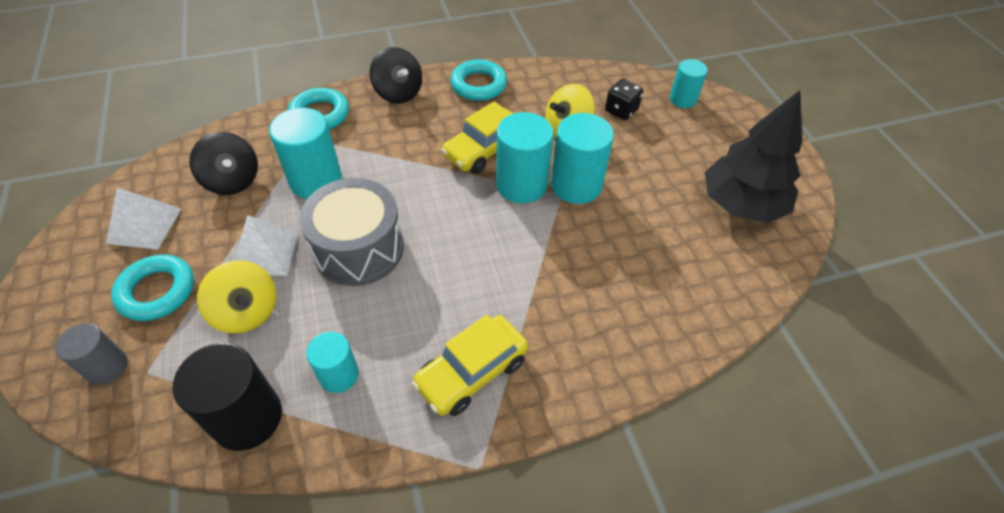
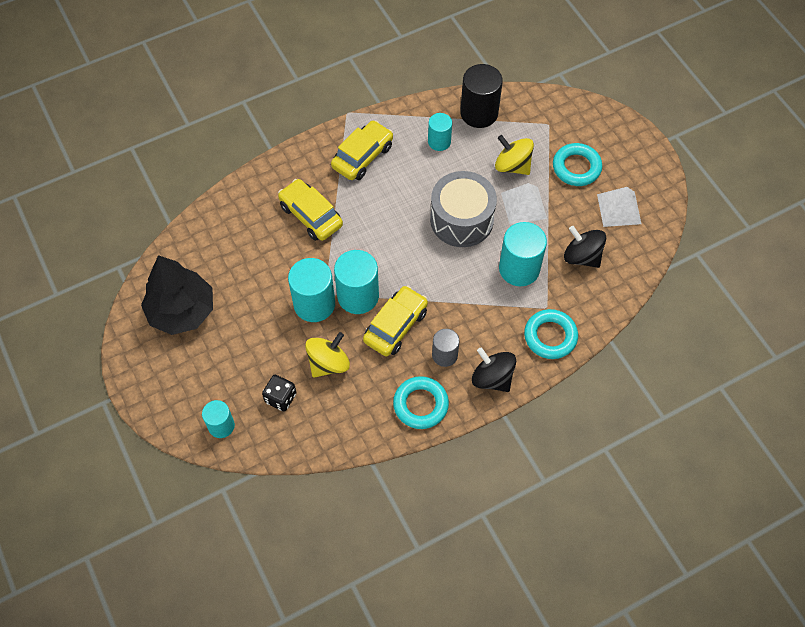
camera: 170 degrees right, 10 degrees up
grey cylinder [55,323,128,385] -> grey cylinder moved to [432,329,460,367]
none -> yellow car [278,179,343,241]

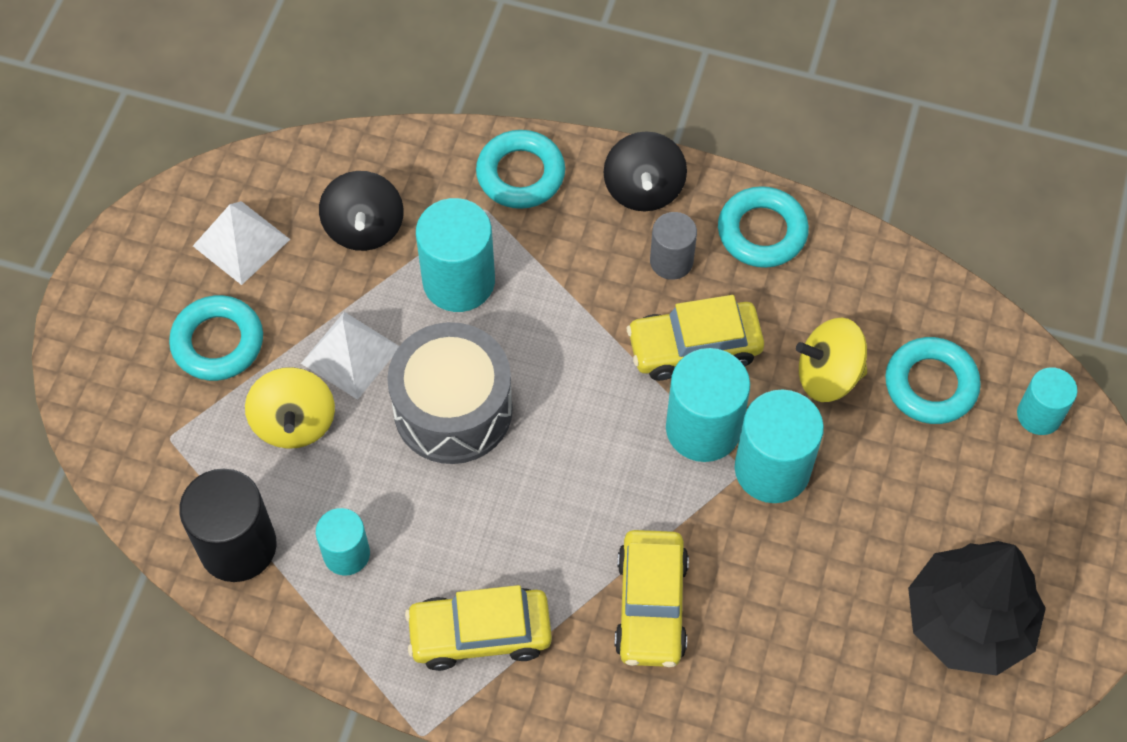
camera: 135 degrees left, 0 degrees up
black dice [262,375,296,412] -> turquoise ring [885,337,981,424]

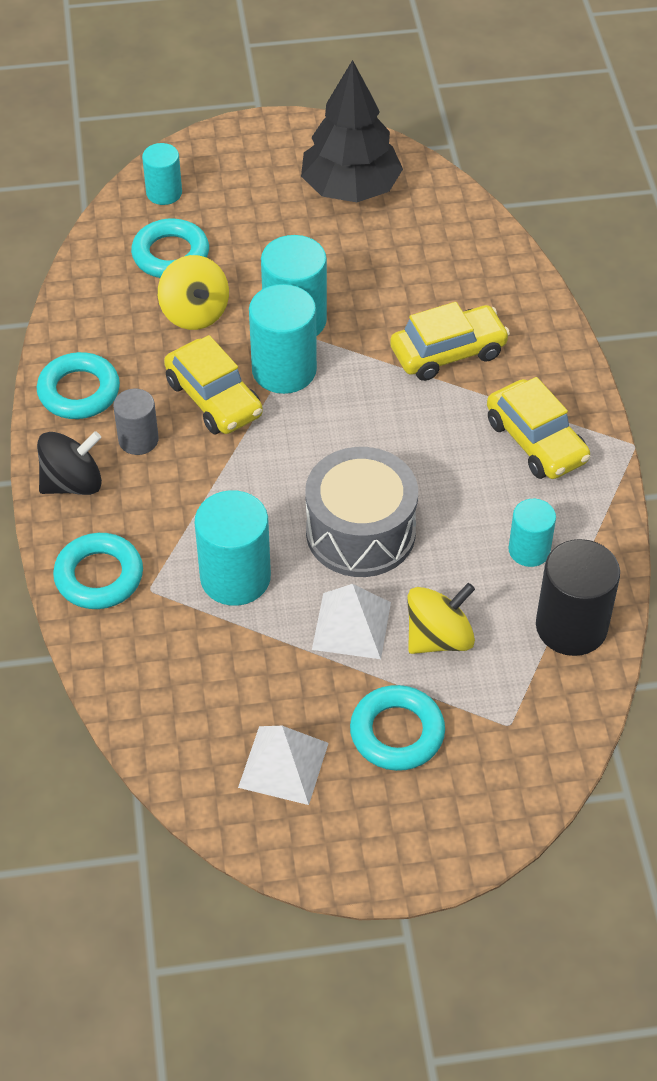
camera: 115 degrees left, 10 degrees down
black spinning top [319,171,404,251] -> none

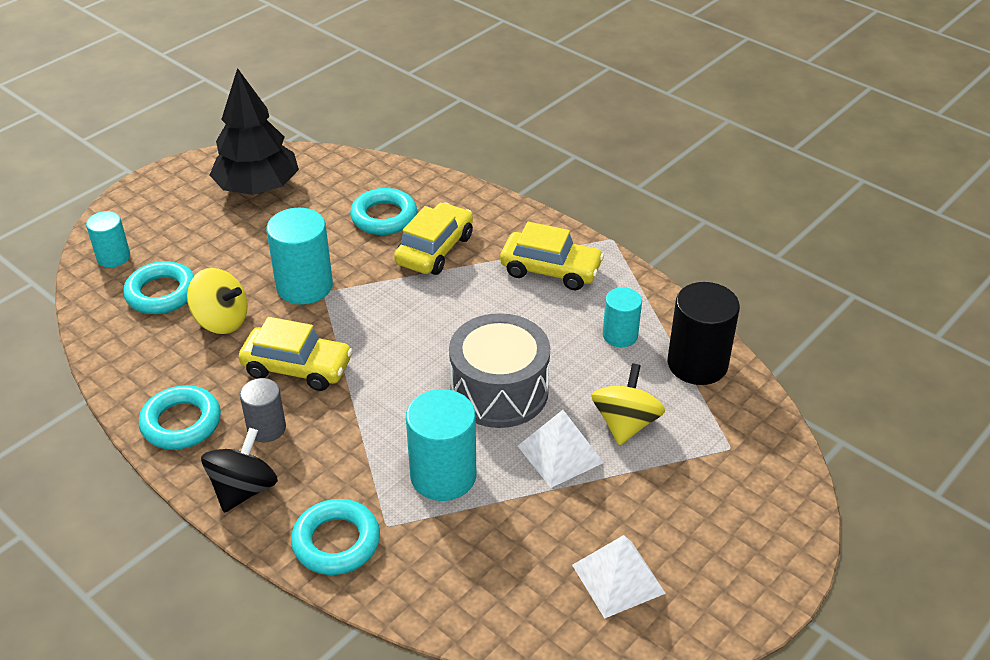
camera: 40 degrees left, 10 degrees down
turquoise cylinder [249,284,317,394] -> none
turquoise ring [350,685,445,771] -> turquoise ring moved to [350,188,417,235]

